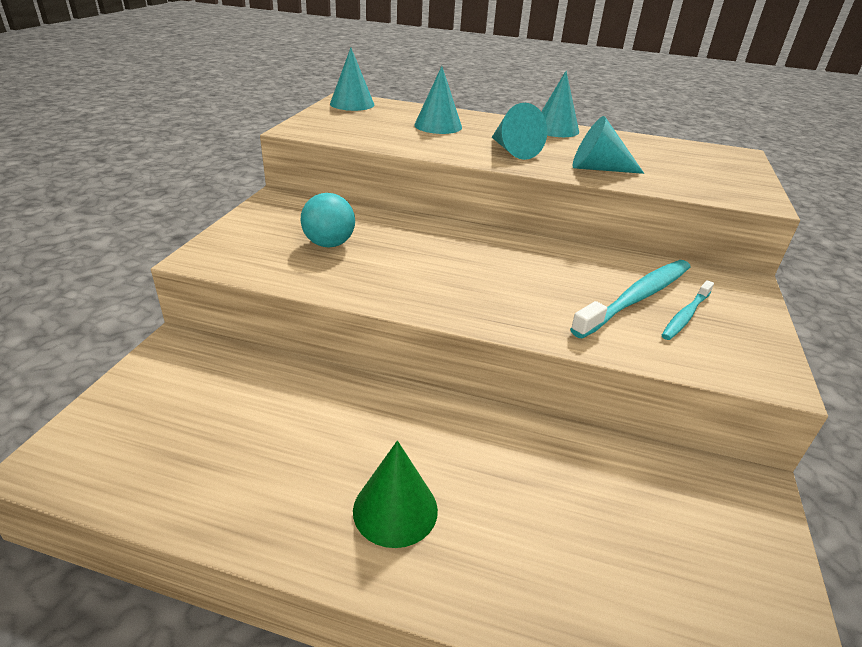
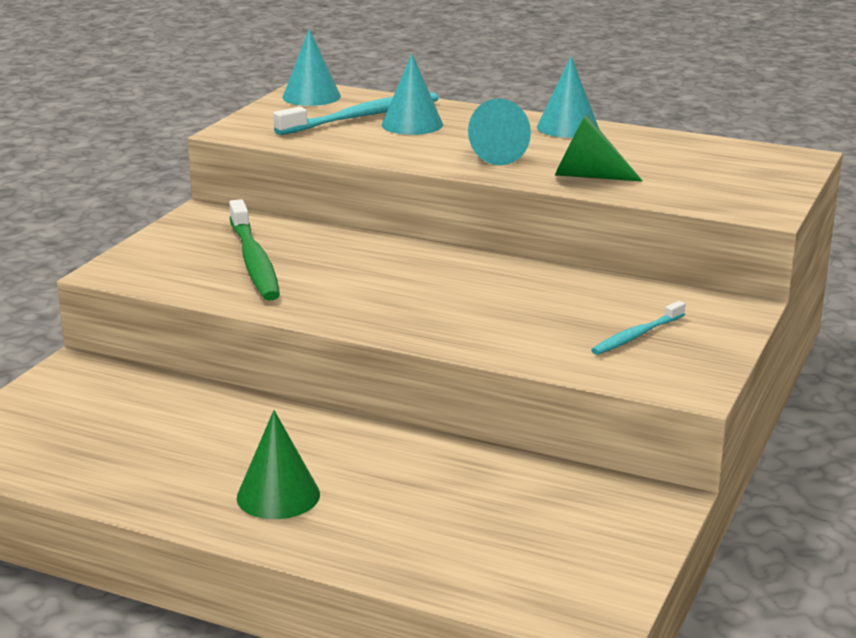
camera: 10 degrees right, 10 degrees down
turquoise ball [301,193,355,247] -> green toothbrush [229,199,280,301]
turquoise toothbrush [570,260,691,339] -> turquoise toothbrush moved to [273,92,439,135]
turquoise cone [573,116,644,174] -> green cone [555,114,643,182]

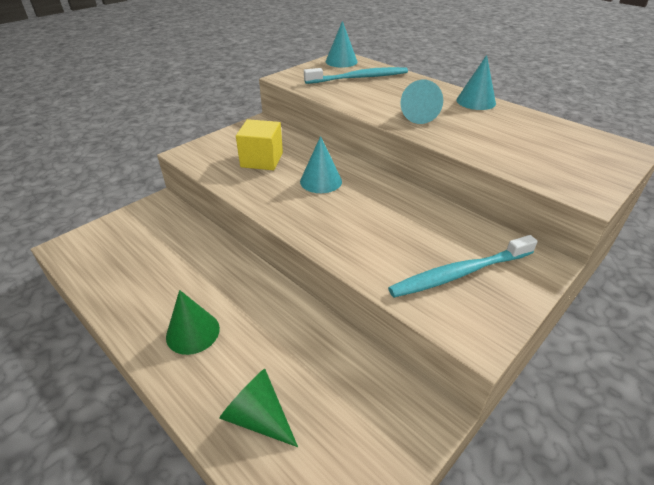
camera: 20 degrees right, 15 degrees up
green toothbrush [229,199,280,301] -> yellow cube [236,119,283,170]
turquoise cone [382,54,443,135] -> turquoise cone moved to [300,136,342,193]
green cone [555,114,643,182] -> green cone moved to [219,369,298,447]
turquoise toothbrush [591,301,685,355] -> turquoise toothbrush [388,235,538,298], size x1.76

